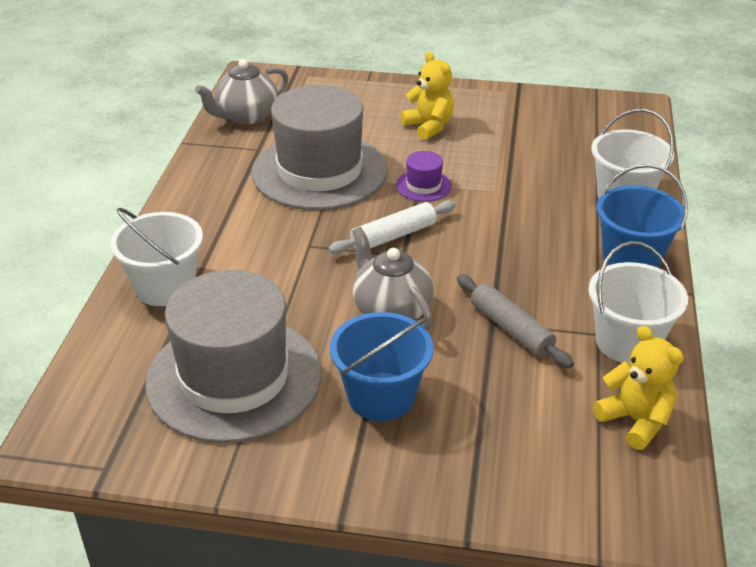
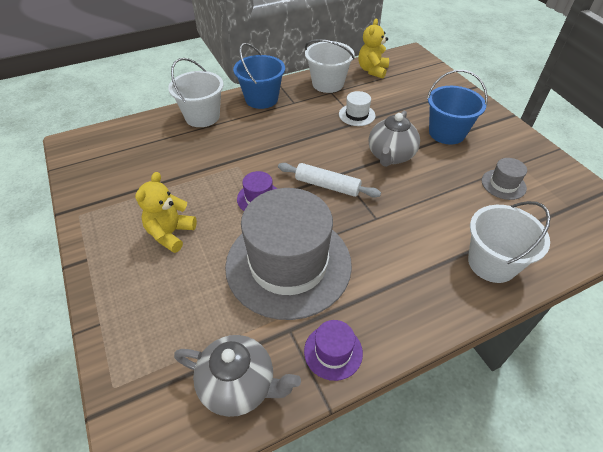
camera: 125 degrees left, 10 degrees up
grey hat [145,270,321,443] -> grey hat [482,158,527,200], size x0.40
grey rolling pin [457,274,574,368] -> white hat [339,91,375,126]
none -> purple hat [304,320,363,381]

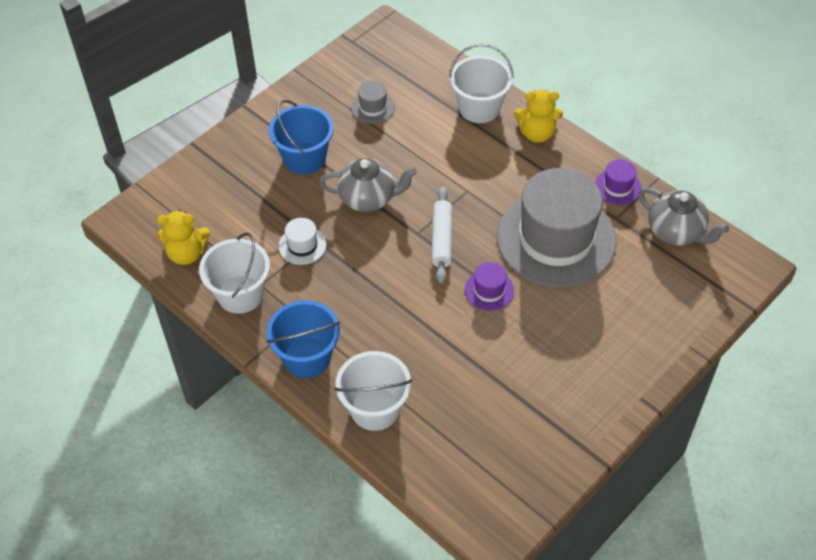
camera: 110 degrees left, 5 degrees up
yellow teddy bear [135,172,197,253] -> yellow teddy bear moved to [514,90,563,143]
grey teapot [174,335,301,417] -> grey teapot turned 135 degrees clockwise [638,188,729,246]

